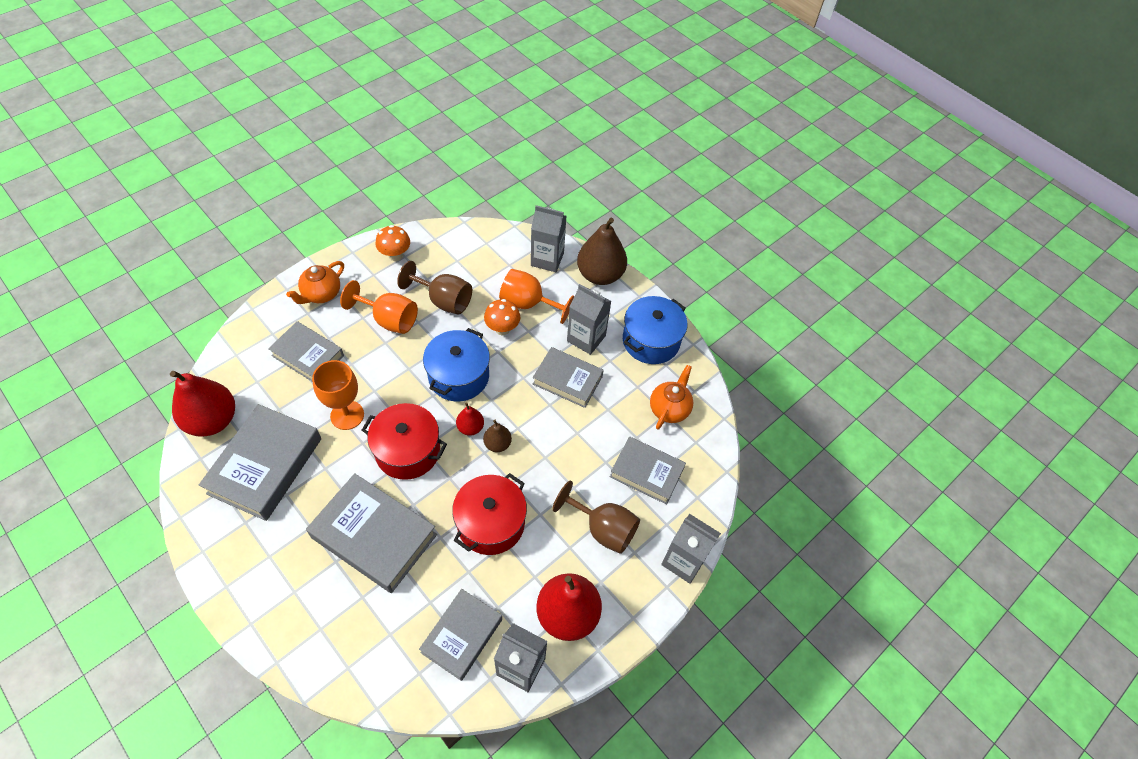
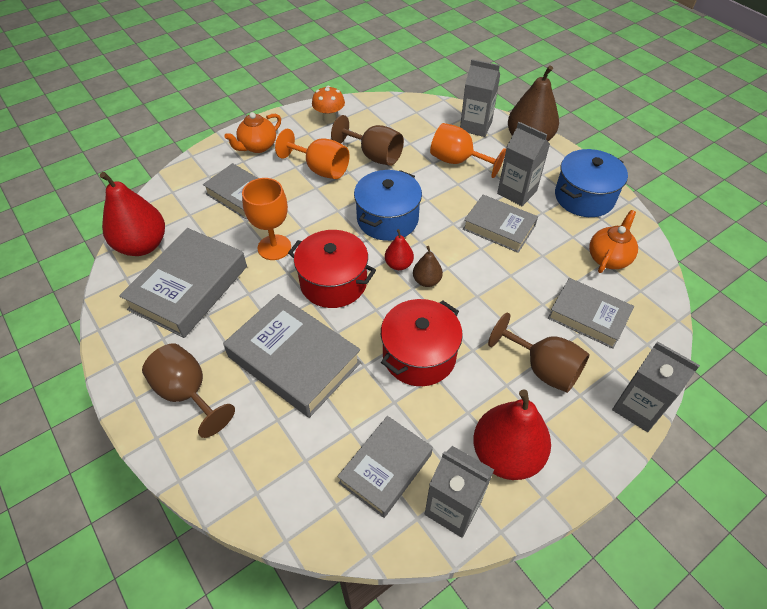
camera: 10 degrees right, 5 degrees down
orange mushroom [484,299,520,335] -> none
none -> brown goblet [142,343,235,438]

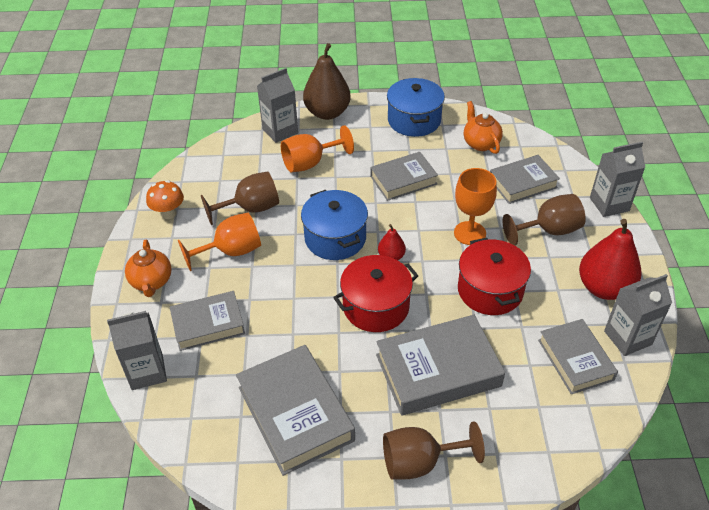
camera: 55 degrees left, 5 degrees down
red pear [100,172,165,256] -> none
orange goblet [242,178,291,260] -> orange goblet moved to [454,168,497,245]
brown pear [413,246,443,287] -> none
grey carton [497,122,550,206] -> grey carton moved to [107,311,167,390]

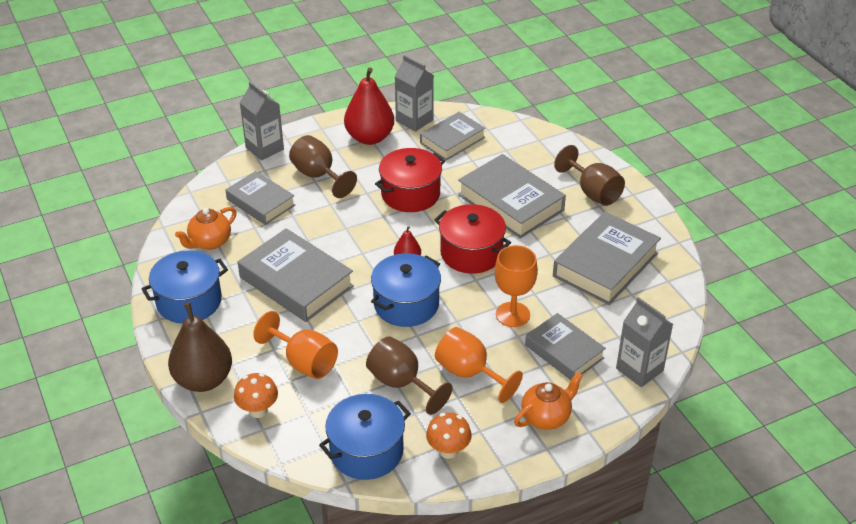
camera: 115 degrees left, 5 degrees down
grey carton [257,68,298,143] -> orange mushroom [234,373,278,418]
grey book [370,152,438,201] -> grey book [238,228,354,322], size x1.54
orange goblet [454,168,497,245] -> orange goblet moved to [494,245,538,327]
none -> blue pot [319,394,411,480]

